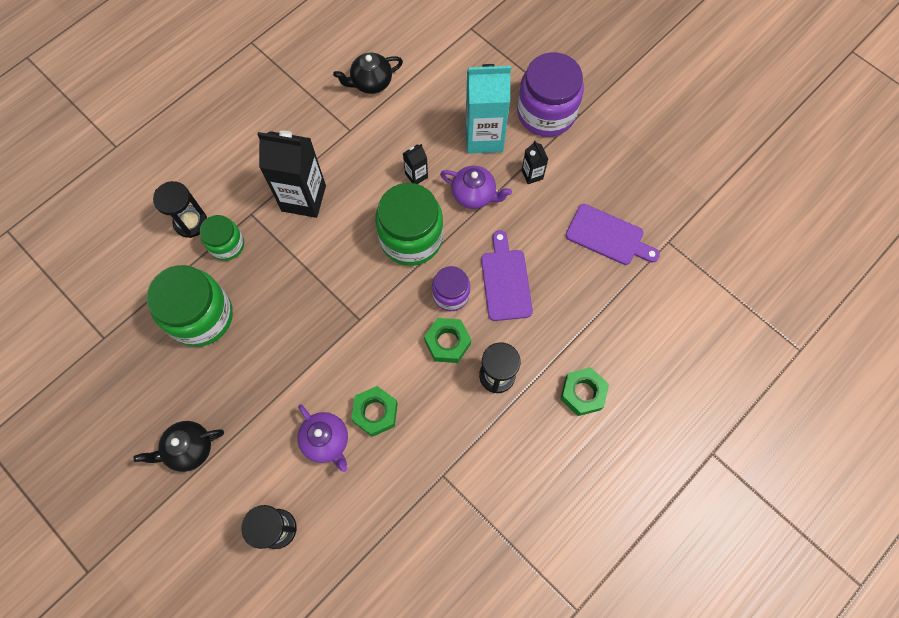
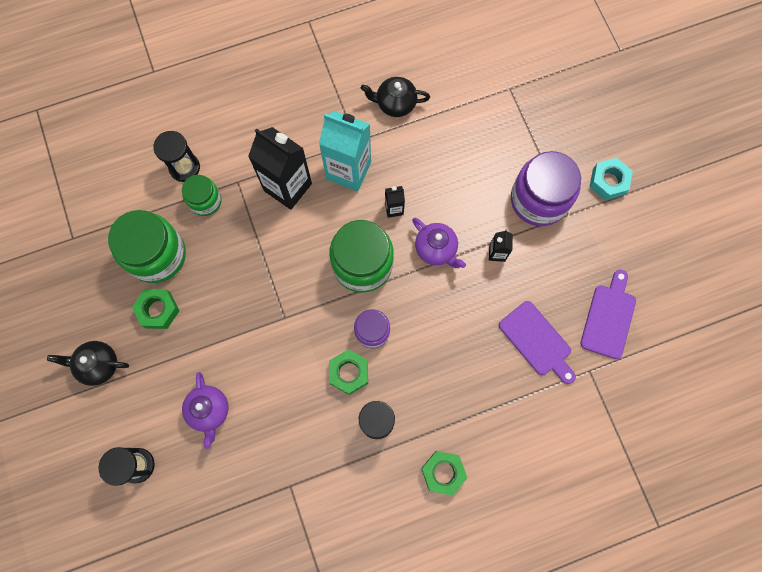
camera: 25 degrees right, 5 degrees up
green nut [351,386,398,437] -> green nut moved to [132,289,180,329]
turquoise carton [465,64,511,154] -> turquoise carton moved to [319,111,371,192]
purple cutting board [481,230,533,321] -> purple cutting board moved to [580,270,636,359]
none -> turquoise nut [590,158,633,200]

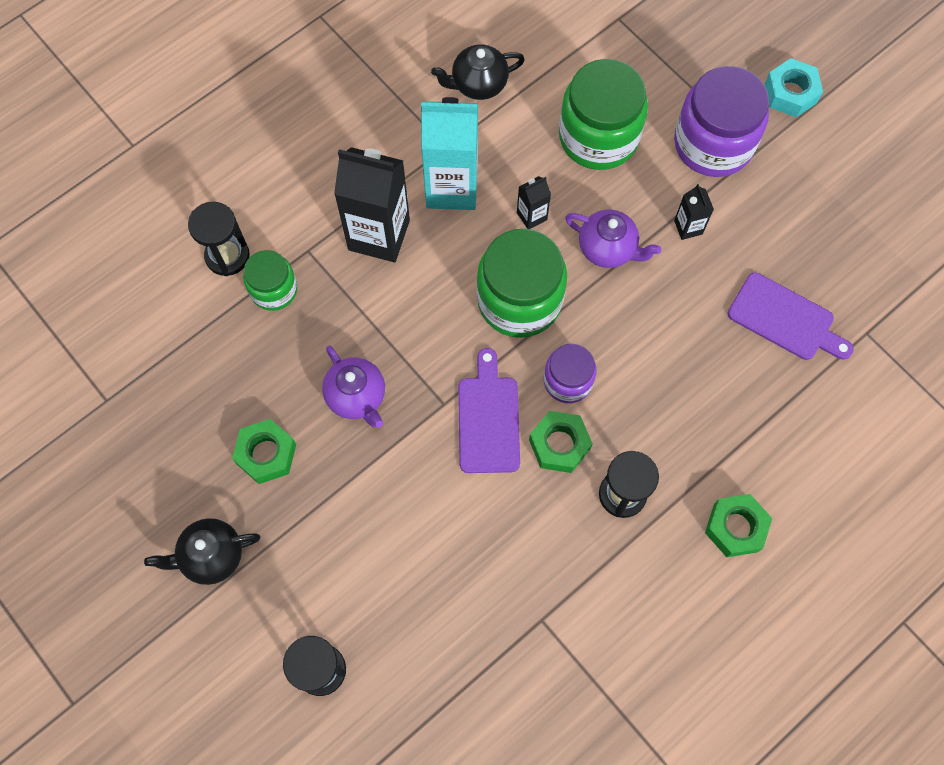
camera: 20 degrees left, 5 degrees down
green jar [108,210,186,283] -> green jar moved to [559,59,648,170]
purple teapot [182,372,229,449] -> purple teapot moved to [322,346,385,427]
purple cutting board [580,270,636,359] -> purple cutting board moved to [458,348,520,473]

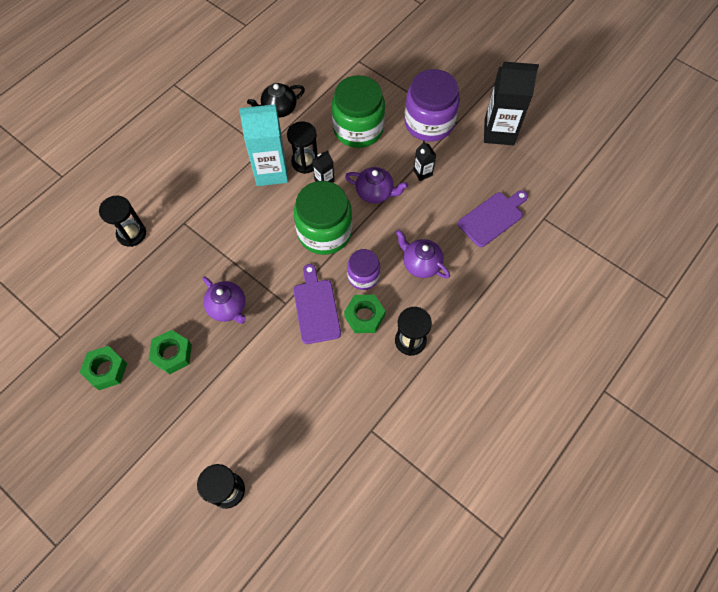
camera: 10 degrees left, 5 degrees down
black teapot [144,518,260,585] -> none
green jar [243,250,297,311] -> none
black carton [334,147,410,262] -> black carton moved to [484,62,539,145]
green nut [705,494,772,557] -> green nut moved to [79,346,127,390]
purple cutting board [728,272,854,360] -> purple cutting board turned 60 degrees counterclockwise [458,190,528,247]
turquoise nut [765,58,823,117] -> none
none -> black hourglass [287,121,318,174]
none -> purple teapot [396,229,450,279]

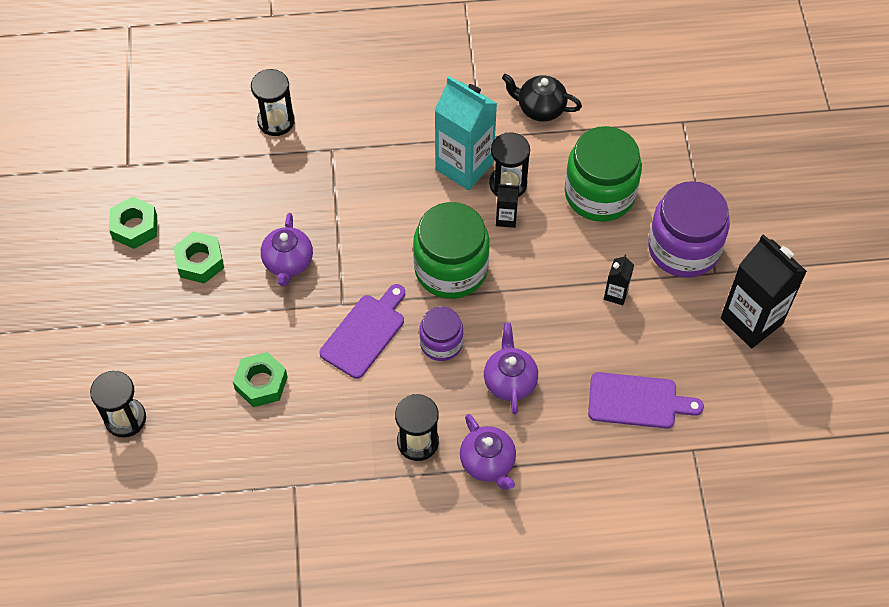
camera: 45 degrees right, 5 degrees down
green nut [344,295,385,333] -> green nut moved to [233,352,288,407]
purple teapot [345,167,408,204] -> purple teapot moved to [460,414,516,490]

